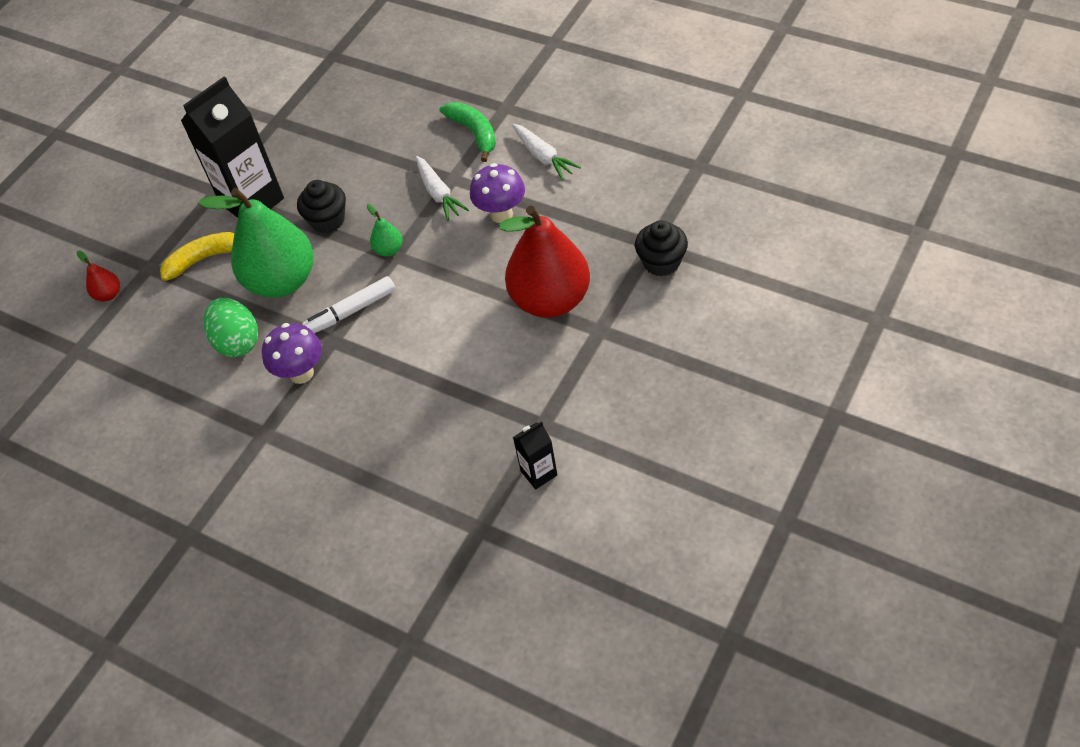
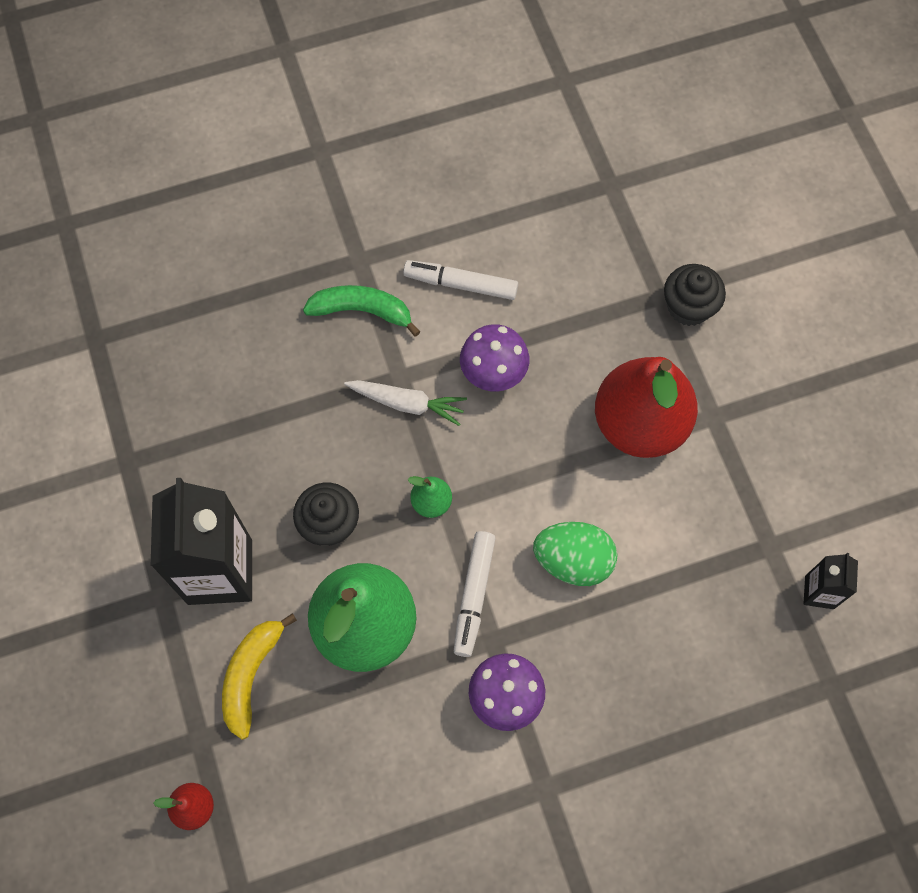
camera: 55 degrees left, 15 degrees up
green egg [204,298,258,357] -> green egg moved to [533,522,617,586]
white carrot [512,124,581,180] -> white marker [403,260,518,300]

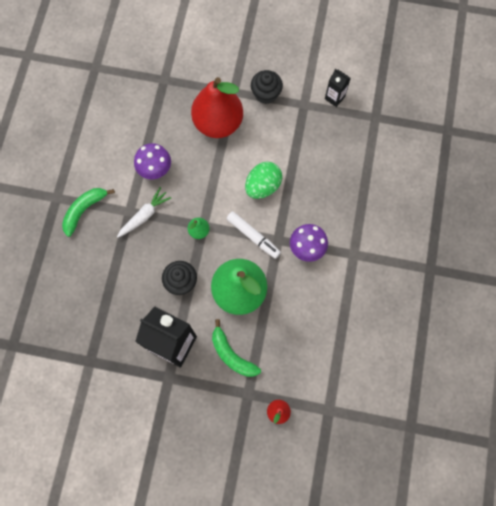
camera: 60 degrees left, 5 degrees up
yellow banana [222,613,297,740] -> green banana [212,319,261,377]
white marker [403,260,518,300] -> none
black cupcake [664,264,726,326] -> black cupcake moved to [251,70,283,104]

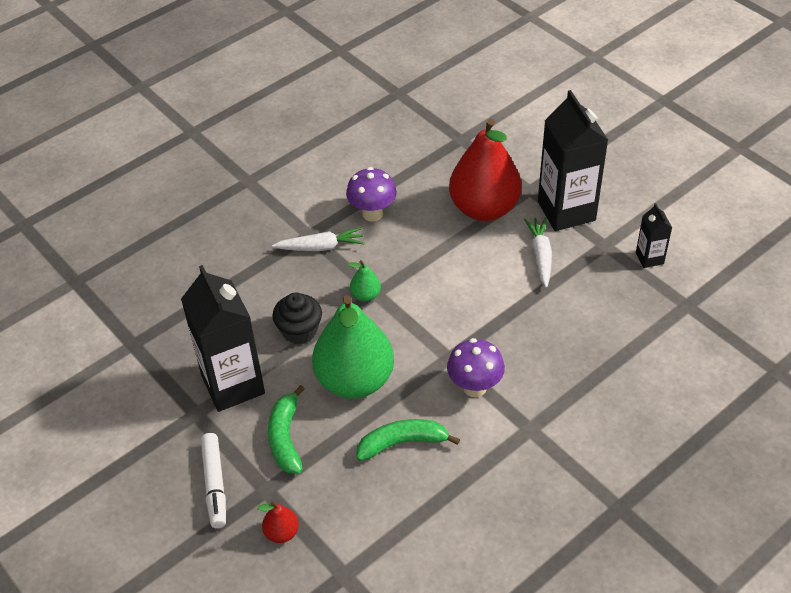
camera: 40 degrees right, 25 degrees down
green banana [62,188,115,237] -> green banana moved to [356,419,460,461]
white marker [226,211,281,259] -> white marker moved to [201,433,226,528]
green egg [245,162,282,199] -> none
black cupcake [251,70,283,104] -> black carton [538,90,608,231]
none -> white carrot [524,217,552,288]

